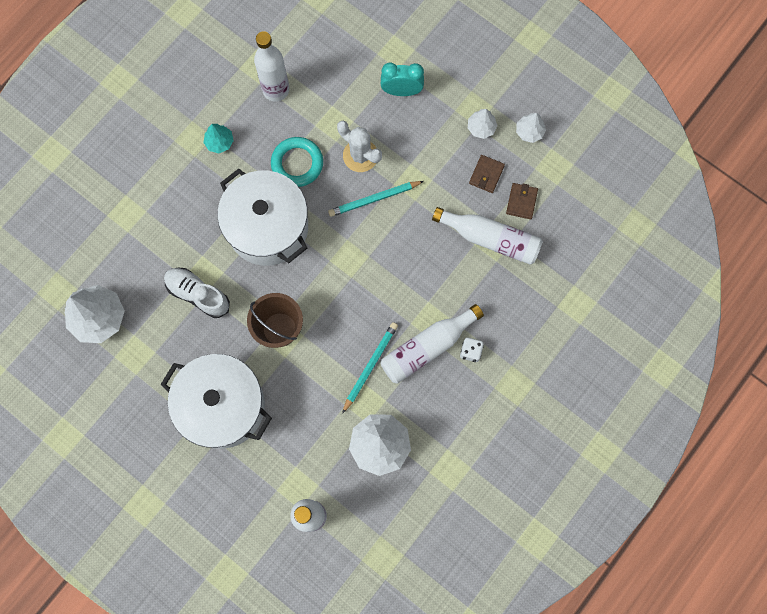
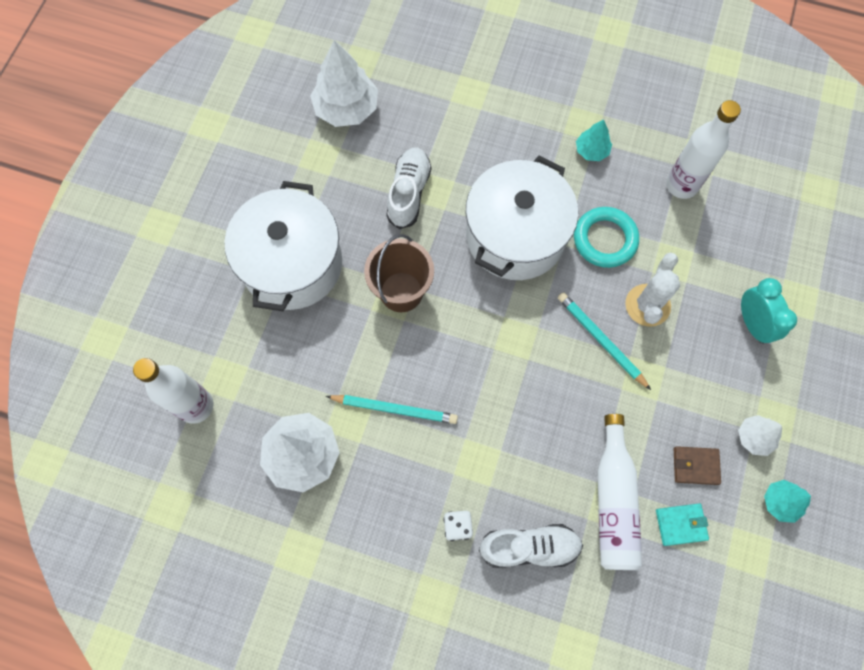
camera: 70 degrees right, 5 degrees down
white bottle [380,304,484,384] -> none
brown wallet [506,183,538,219] -> turquoise wallet [656,503,709,546]
white tree [516,113,546,143] -> turquoise tree [764,480,811,523]
none -> white shoe [479,524,583,568]

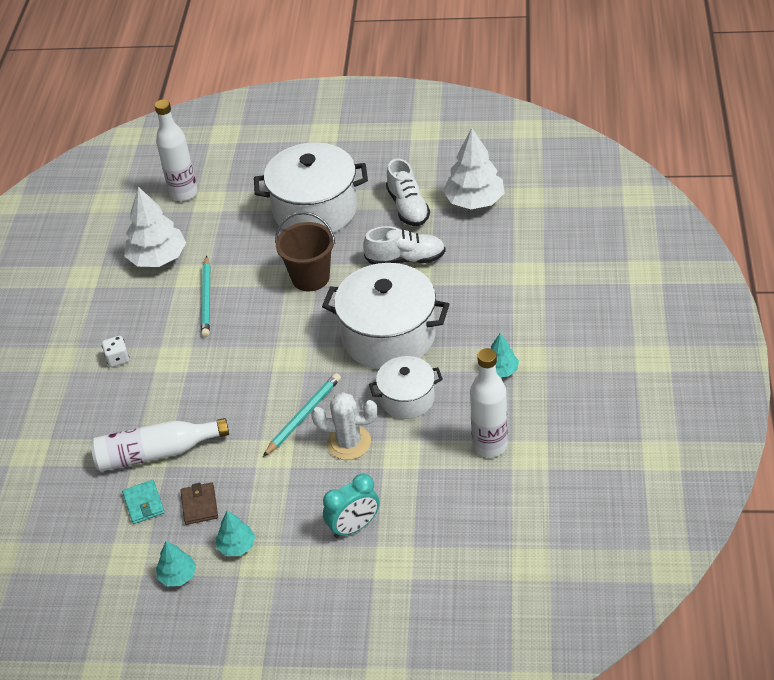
camera: 80 degrees right, 25 degrees down
white shoe [479,524,583,568] -> white shoe moved to [386,158,430,226]
turquoise ring [574,207,639,268] -> white pot [369,356,443,419]
white tree [738,415,782,456] -> turquoise tree [216,511,255,556]

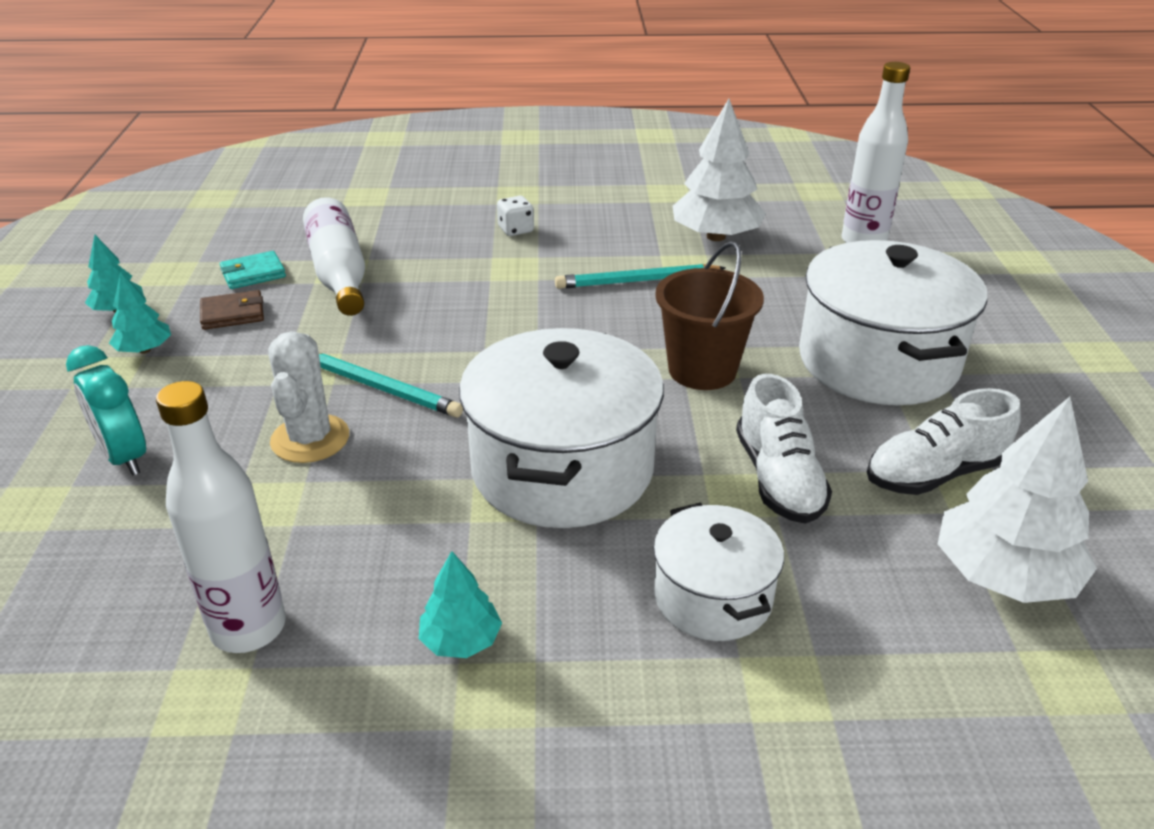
camera: 80 degrees right, 10 degrees down
white pot [369,356,443,419] -> white pot moved to [654,503,784,641]

